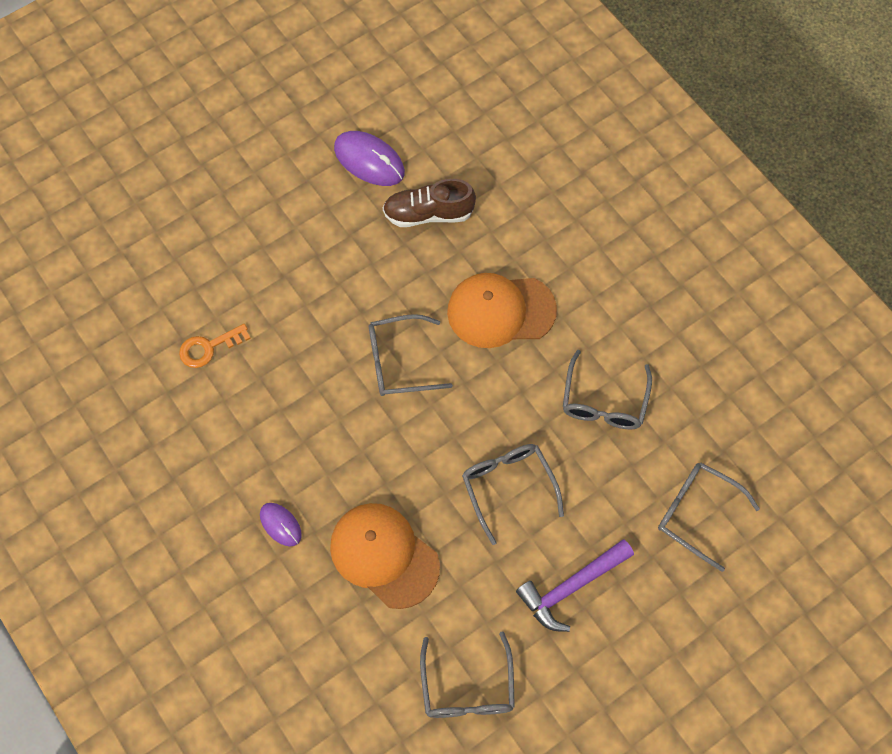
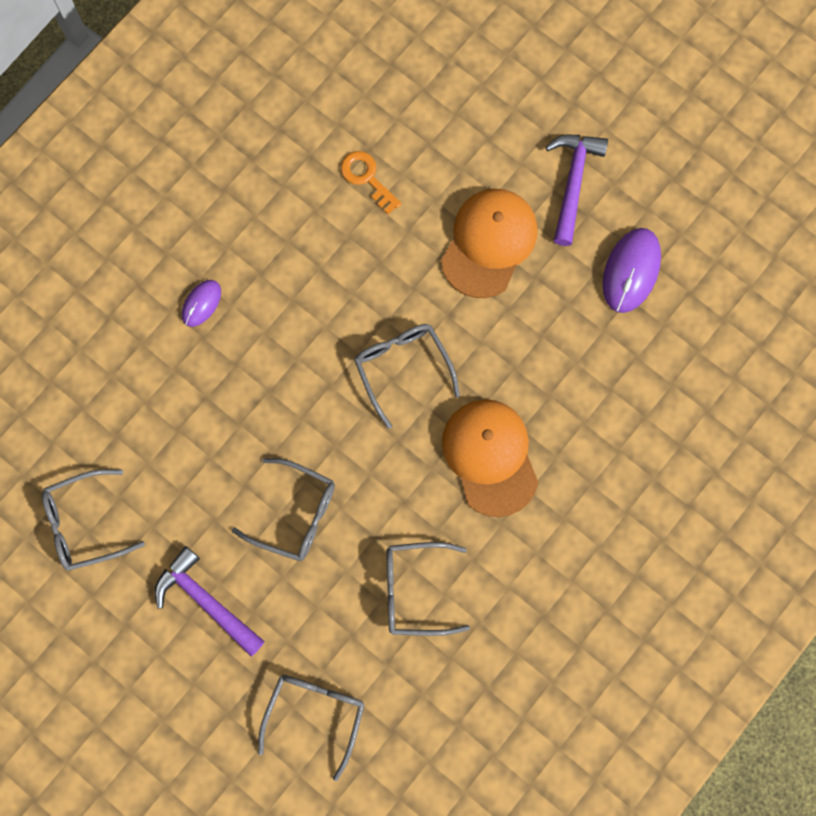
camera: 75 degrees right, 10 degrees up
orange cap [330,503,440,609] -> orange cap moved to [441,189,537,298]
brown shoe [383,179,476,227] -> none
grey glasses [462,444,564,545] -> grey glasses turned 60 degrees clockwise [232,458,335,561]
none -> purple hammer [545,135,608,246]

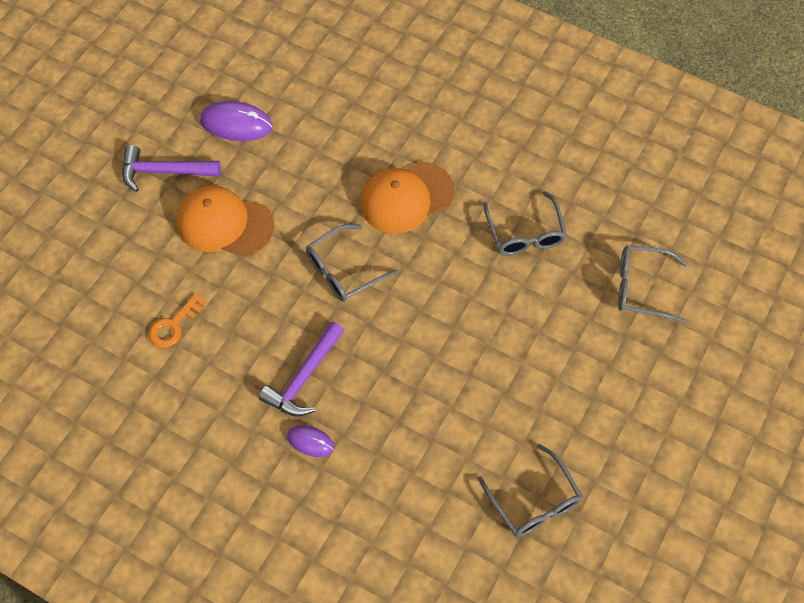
camera: 100 degrees left, 15 degrees down
purple hammer [155,546,265,656] -> purple hammer moved to [259,321,344,417]
grey glasses [232,458,335,561] -> none

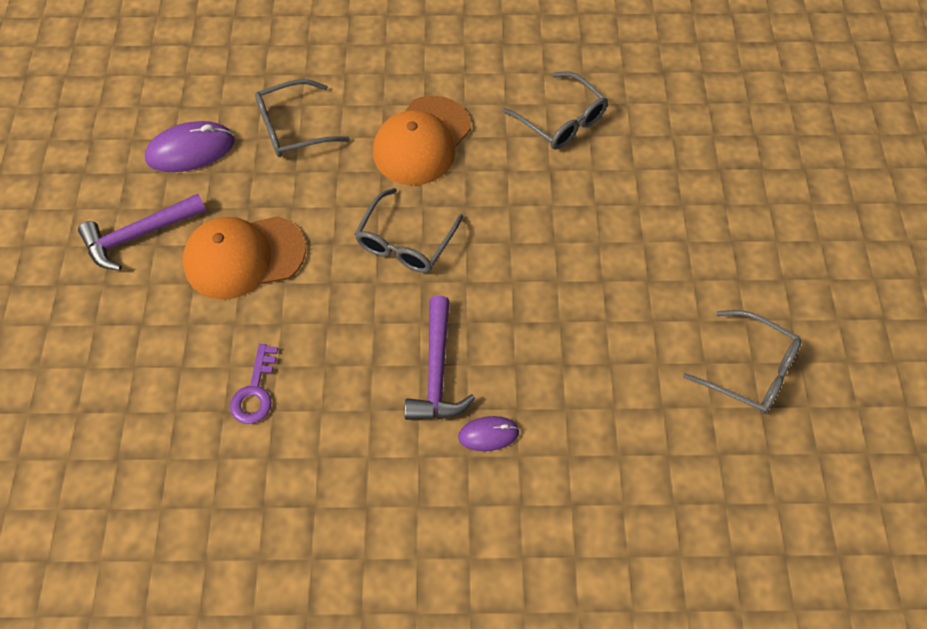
camera: 30 degrees left, 0 degrees up
orange key [149,293,207,348] -> purple key [230,344,278,424]
grey glasses [618,245,687,323] -> grey glasses moved to [255,79,350,157]

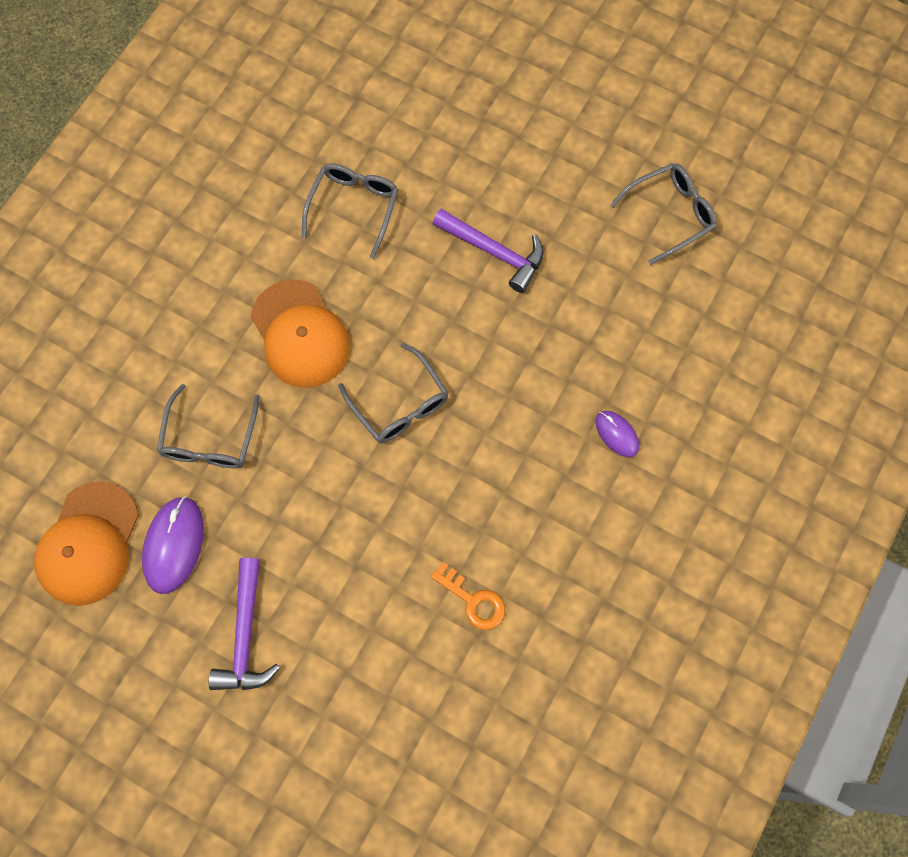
camera: 60 degrees left, 10 degrees up
orange cap [183,216,306,300] -> orange cap moved to [35,481,139,606]
purple key [230,344,278,424] -> orange key [431,562,505,630]
purple hammer [404,296,475,420] -> purple hammer moved to [433,209,544,293]
purple mouse [458,416,520,451] -> purple mouse turned 60 degrees counterclockwise [595,411,639,457]
grey glasses [503,71,608,149] -> grey glasses turned 60 degrees counterclockwise [302,163,399,259]

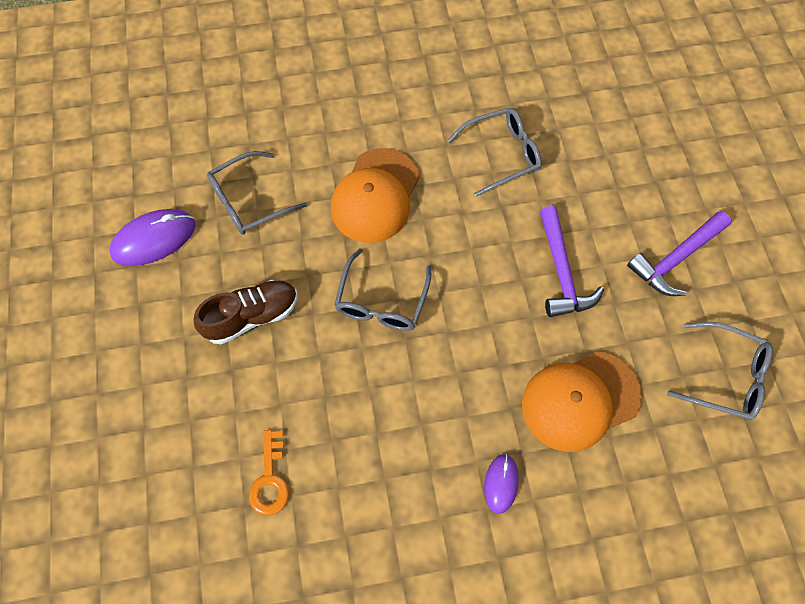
camera: 50 degrees right, 5 degrees down
orange cap [35,481,139,606] -> orange cap moved to [522,351,642,452]
purple hammer [209,558,280,690] -> purple hammer moved to [627,211,732,296]
none -> brown shoe [194,280,298,344]

